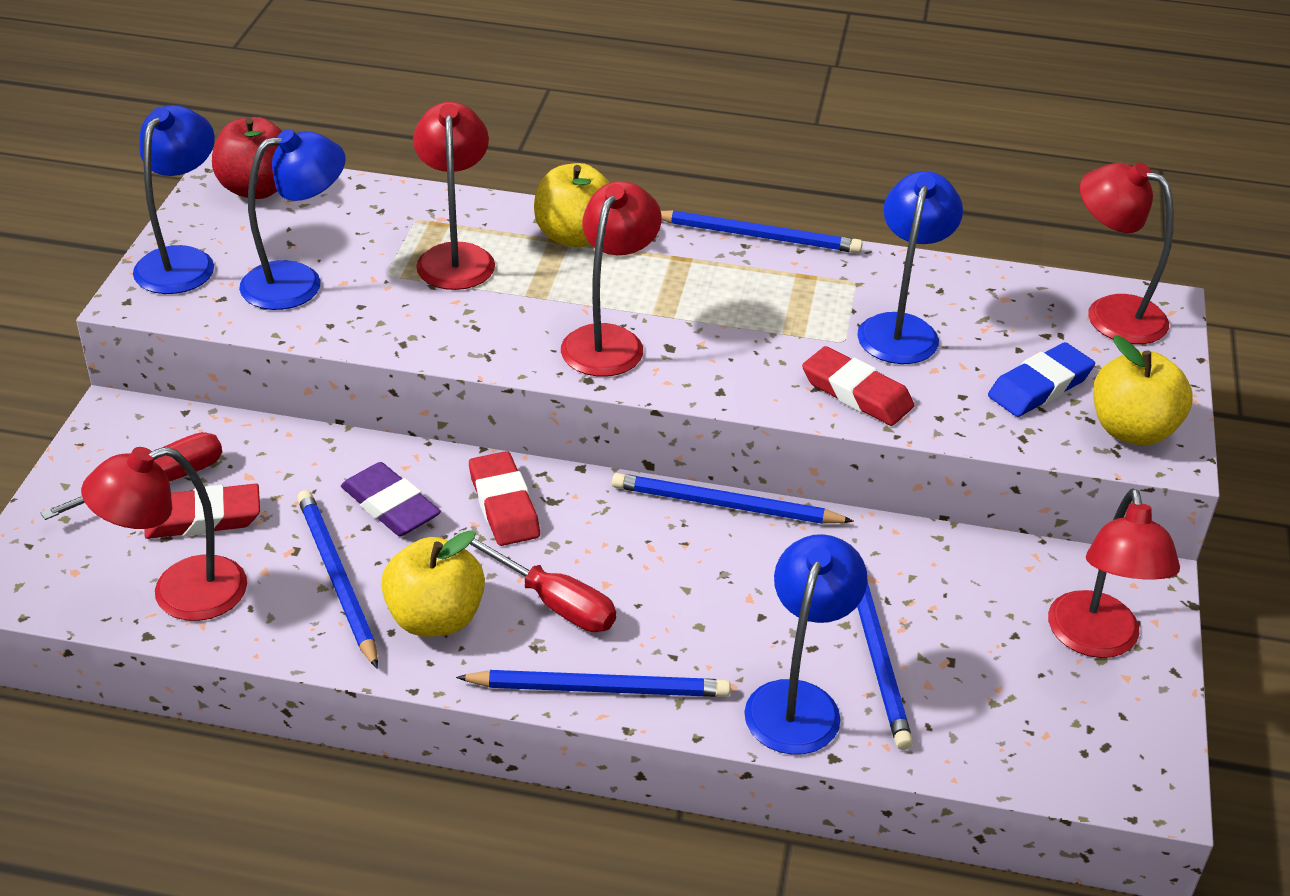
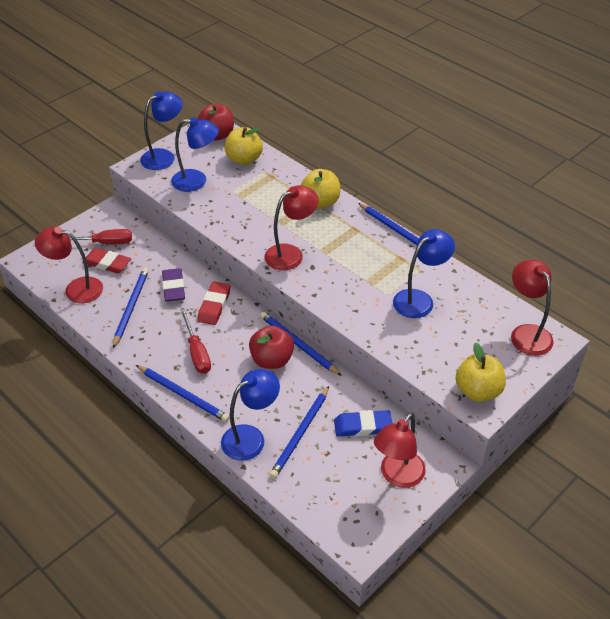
camera: 35 degrees right, 5 degrees up
yellow apple [381,530,485,637] -> yellow apple moved to [225,127,263,165]
red lamp [413,102,495,290] -> none
red eraser [802,346,914,426] -> none
blue eraser [988,342,1095,417] -> blue eraser moved to [334,410,392,436]
none -> red apple [249,325,294,369]

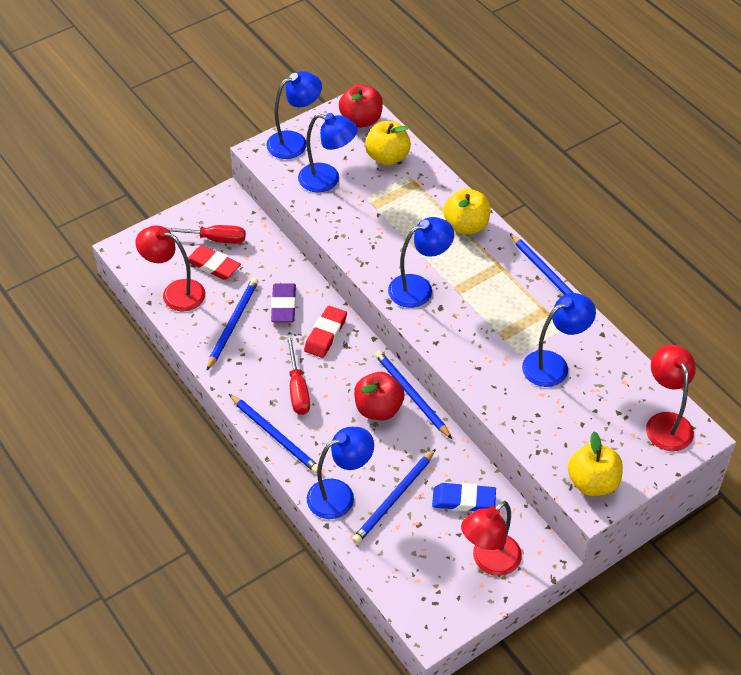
camera: 10 degrees right, 5 degrees up
red lamp [264,185,318,270] -> blue lamp [388,217,454,308]

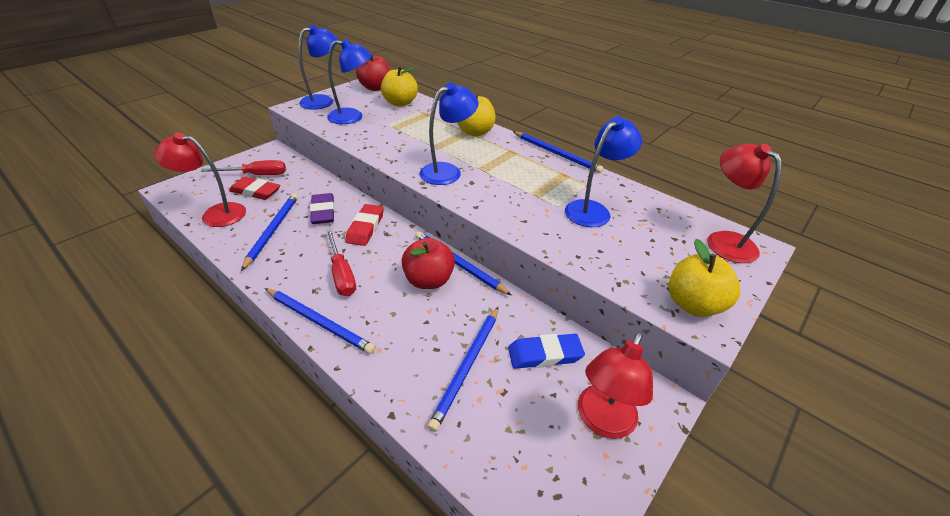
camera: 15 degrees left, 10 degrees down
blue lamp [307,427,374,519] -> none

